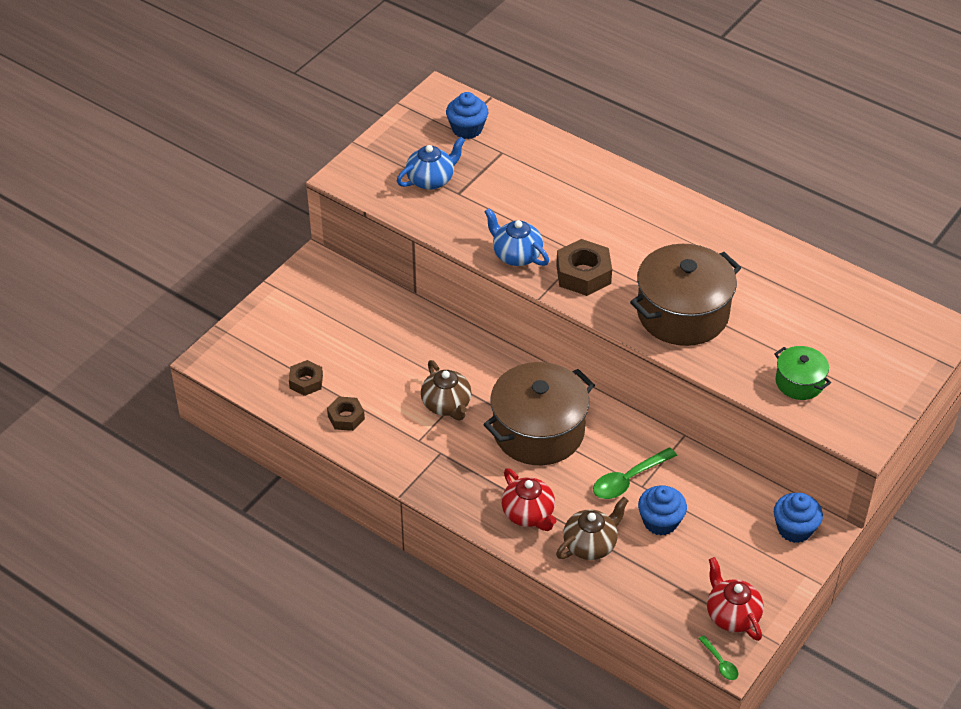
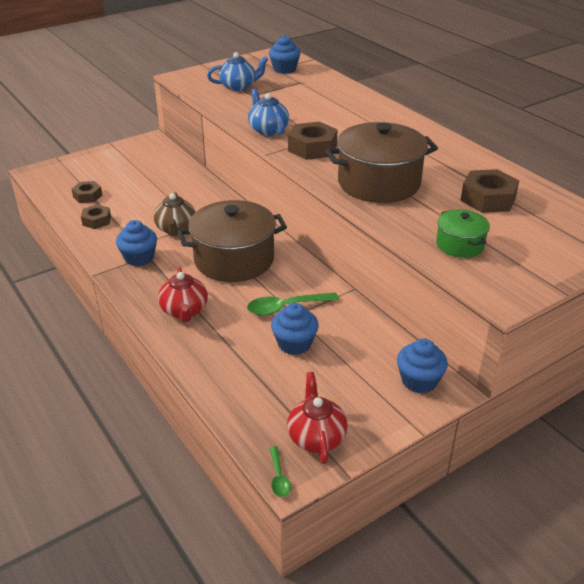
camera: 20 degrees right, 10 degrees down
brown teapot [556,497,628,560] -> none
none -> blue cupcake [116,220,157,266]
none -> brown nut [460,169,519,213]

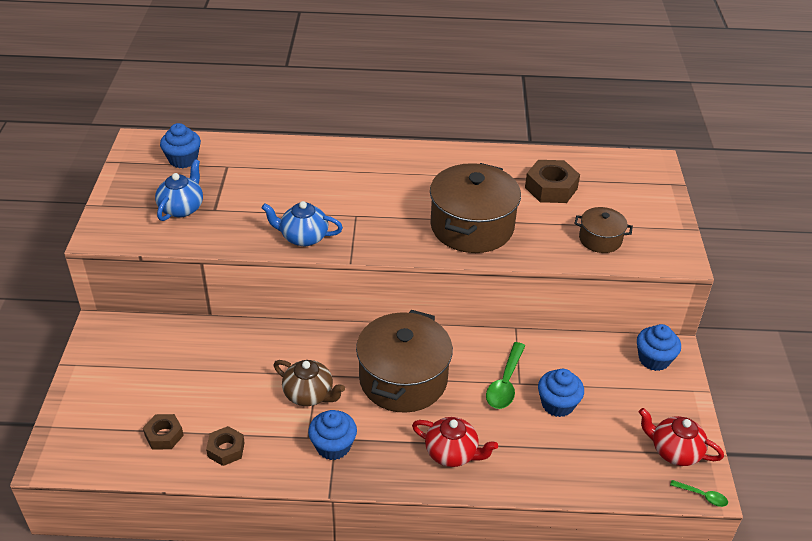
camera: 55 degrees left, 5 degrees up
brown nut [288,122,338,160] -> none
green pot [436,209,490,258] -> brown pot [574,207,633,253]

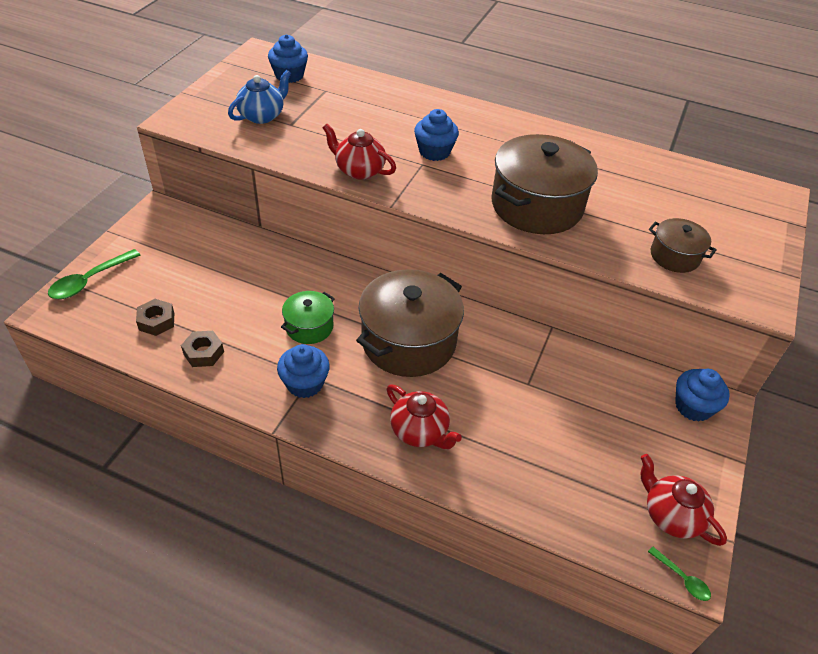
camera: 20 degrees right, 5 degrees up
blue teapot [262,201,343,246] -> red teapot [322,124,396,180]
brown teapot [274,360,345,406] -> green pot [281,291,335,344]
green spoon [486,342,525,409] -> green spoon moved to [48,249,140,299]
brown nut [525,160,580,203] -> none
blue cupcake [538,369,584,417] -> blue cupcake moved to [414,109,459,161]

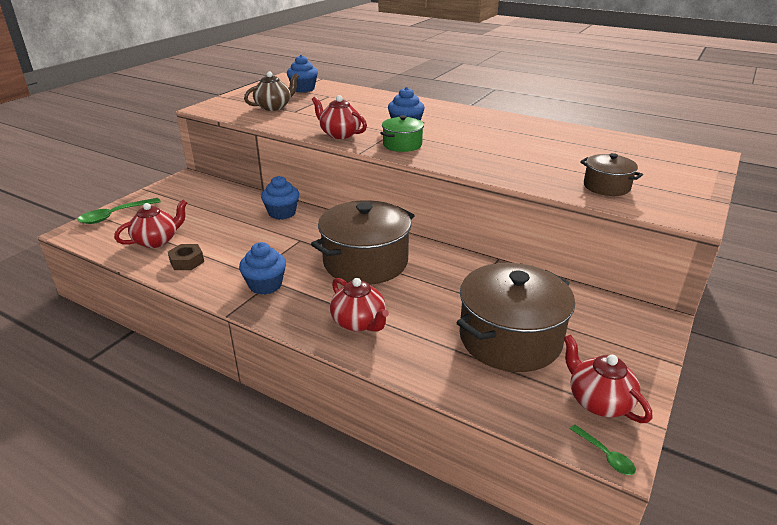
camera: 10 degrees right, 15 degrees down
brown nut [136,299,174,336] -> red teapot [114,200,187,248]
blue teapot [228,70,291,124] -> brown teapot [244,72,299,111]
green pot [281,291,335,344] -> green pot moved to [381,115,424,152]
brown pot [492,134,598,234] -> brown pot moved to [456,263,575,372]
blue cupcake [675,369,730,422] -> blue cupcake moved to [261,176,299,220]

